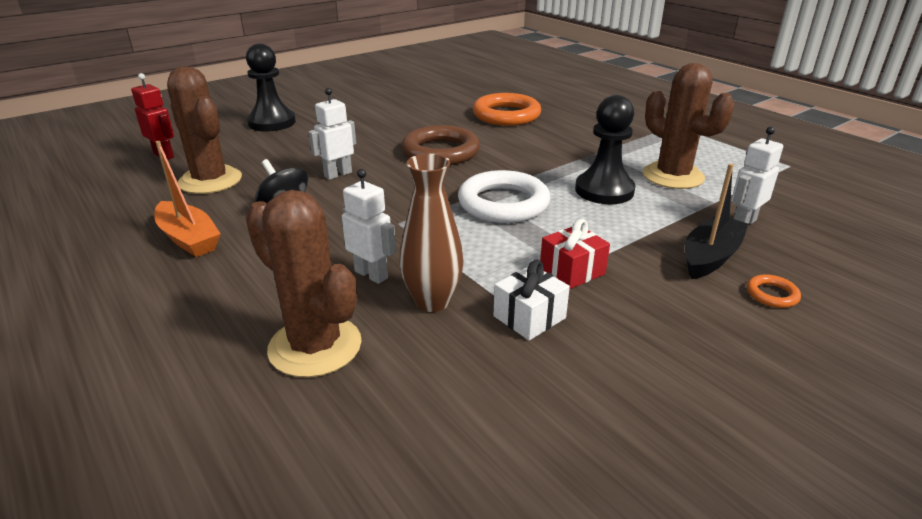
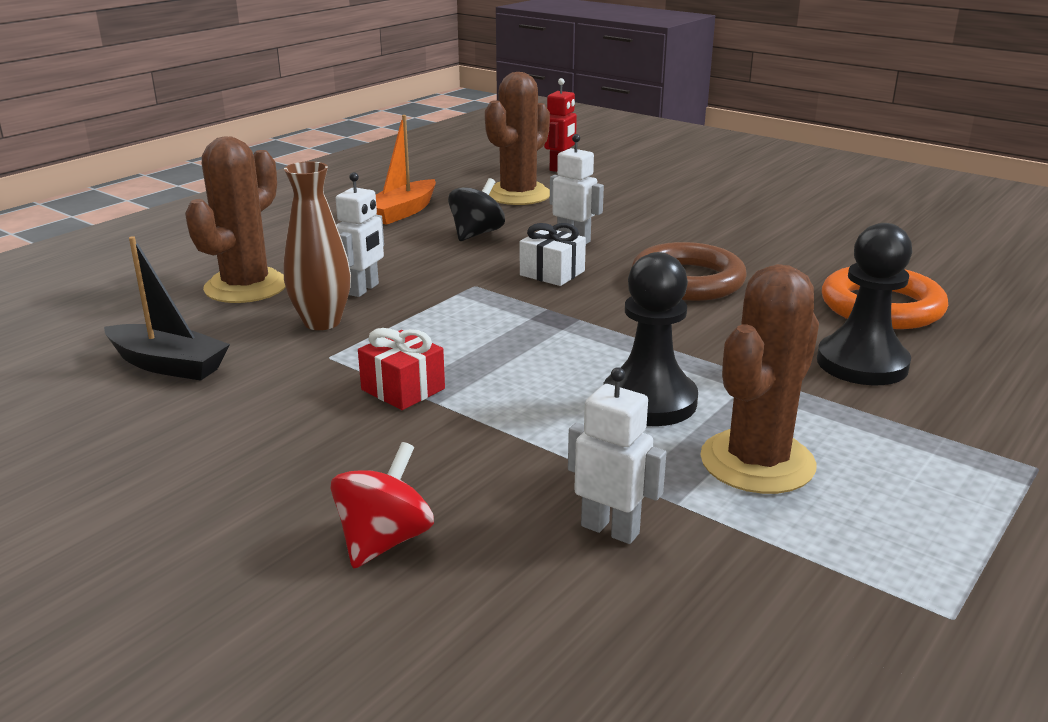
camera: 75 degrees right, 5 degrees down
black pawn [246,43,296,131] -> black pawn moved to [817,223,912,385]
white ring [458,170,551,223] -> none
white gift [493,260,570,340] -> white gift moved to [520,223,586,286]
black boat [685,164,748,279] -> black boat moved to [104,236,230,381]
orange ring [747,274,801,308] -> red spinning top [330,442,434,569]

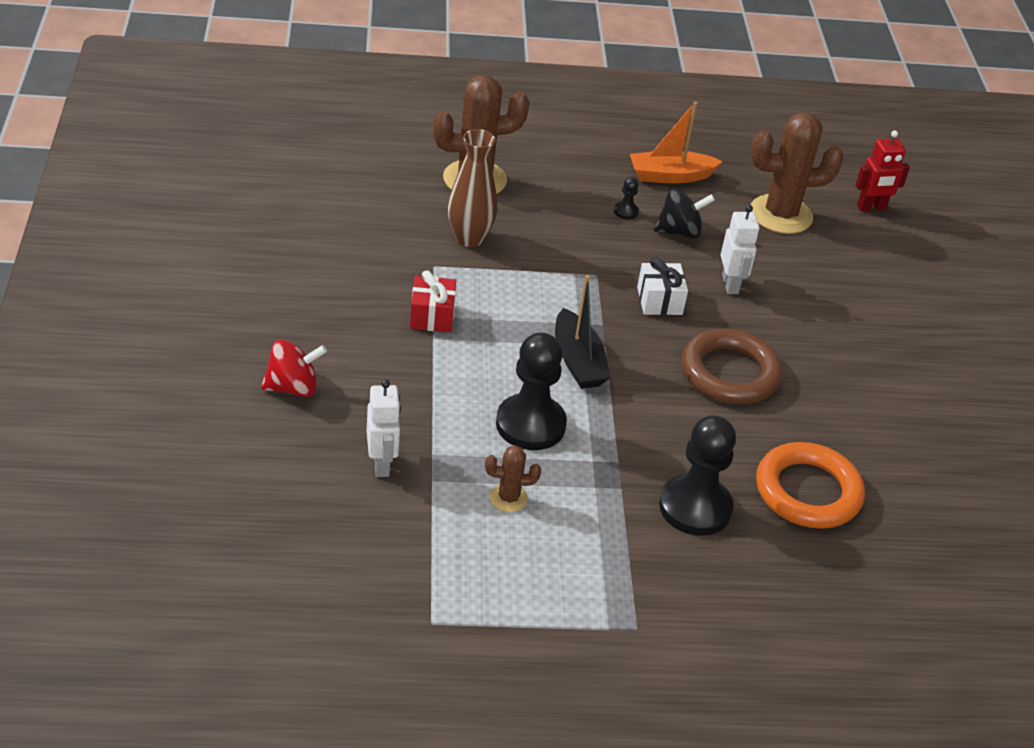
camera: 45 degrees right, 15 degrees up
black boat [104,236,230,381] -> black boat moved to [555,275,611,389]
white robot [335,172,384,297] -> none
brown cactus [700,264,819,494] -> brown cactus [485,445,541,512], size x0.48
none -> black pawn [614,177,639,220]

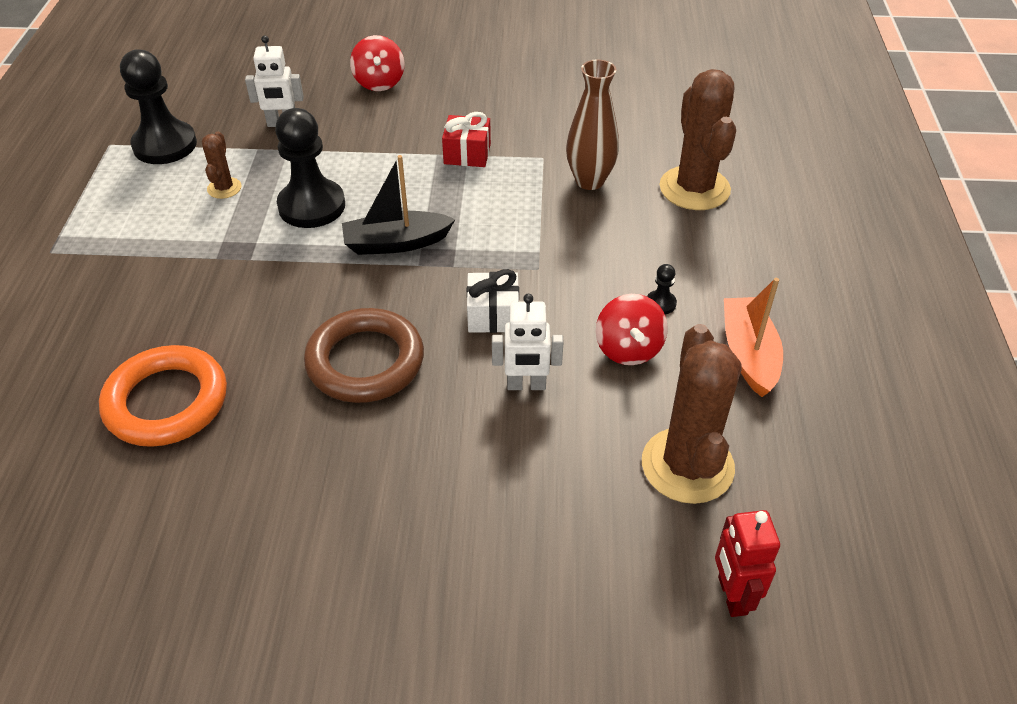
camera: 100 degrees right, 5 degrees up
black spinning top [654,188,715,239] -> red spinning top [596,294,668,365]
black pawn [659,415,736,536] -> black pawn moved to [120,49,197,164]

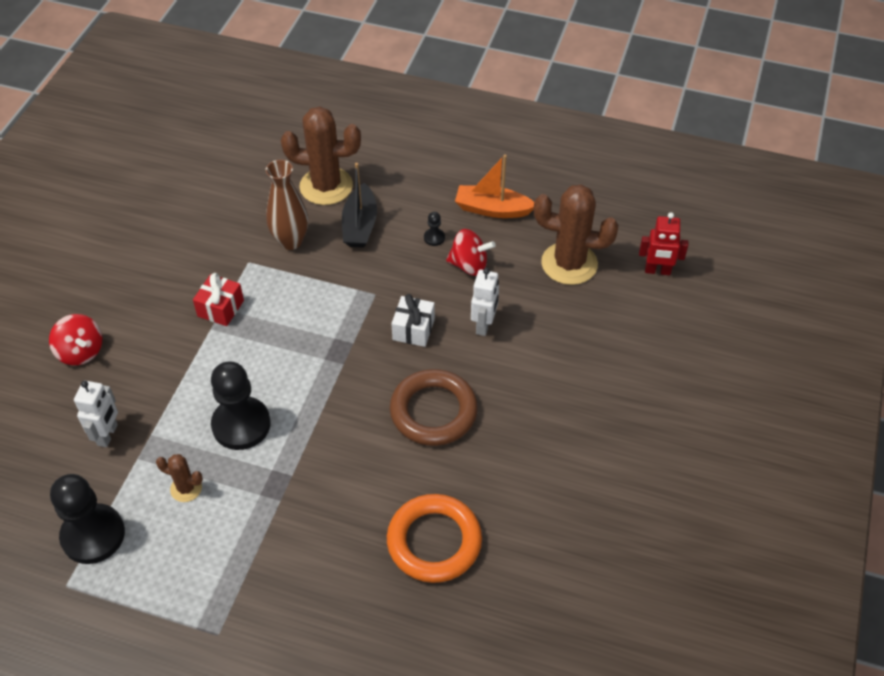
camera: 75 degrees left, 5 degrees up
black boat [342,155,456,255] -> black boat moved to [342,163,377,248]
red spinning top [350,35,404,91] -> red spinning top turned 45 degrees clockwise [49,314,102,365]

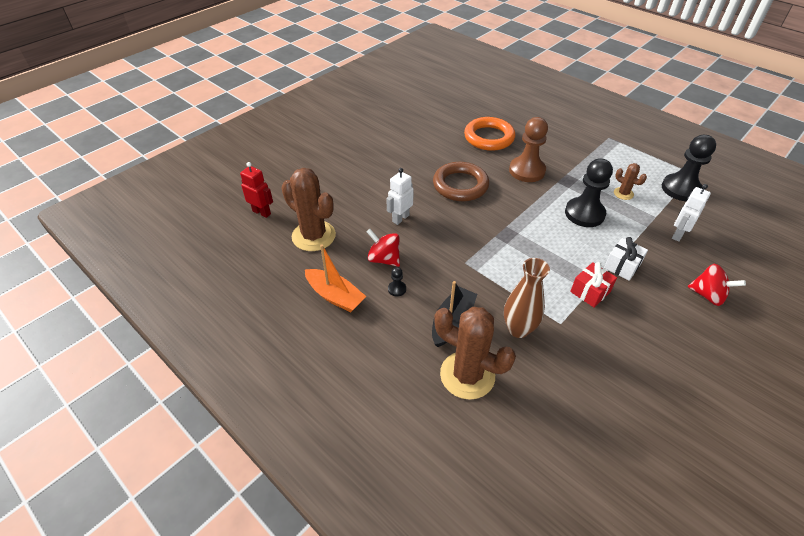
camera: 155 degrees left, 5 degrees down
red spinning top [49,314,102,365] -> red spinning top turned 135 degrees clockwise [688,264,746,306]
white gift [391,294,435,347] -> white gift moved to [604,237,648,281]
none -> brown pawn [509,117,548,182]

